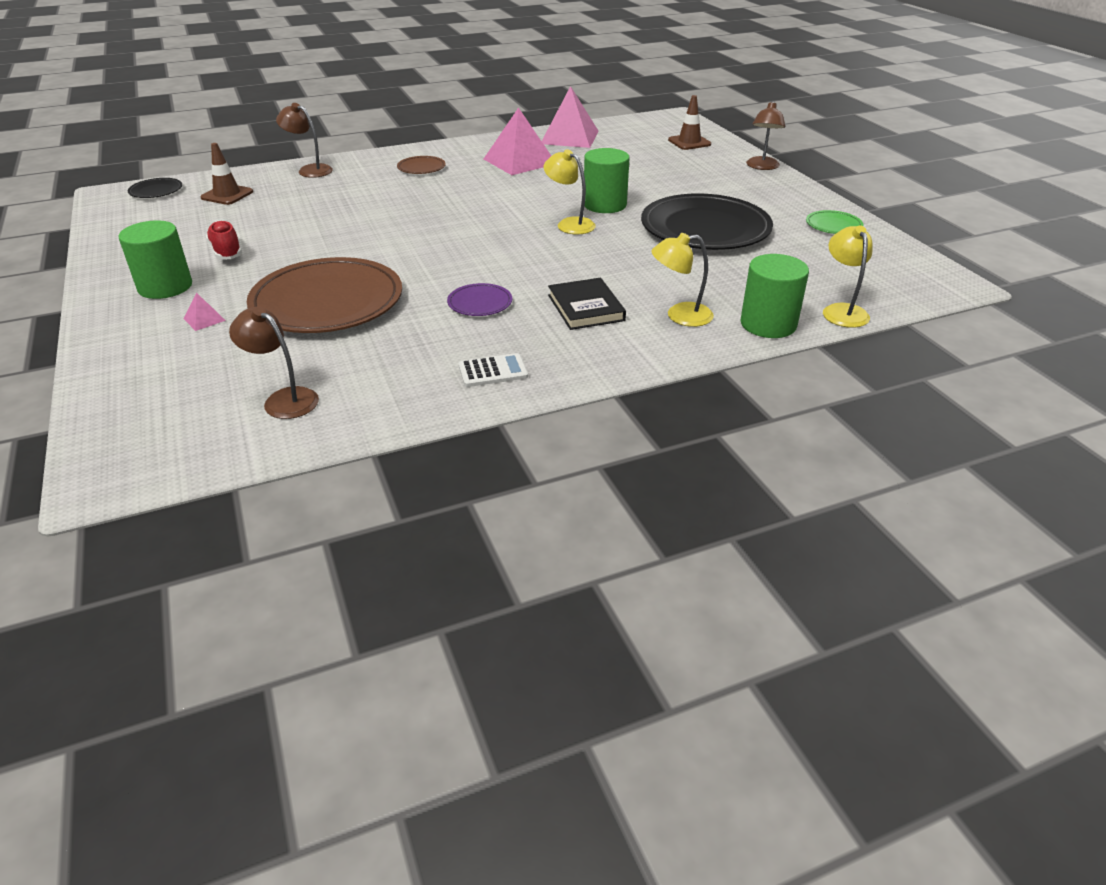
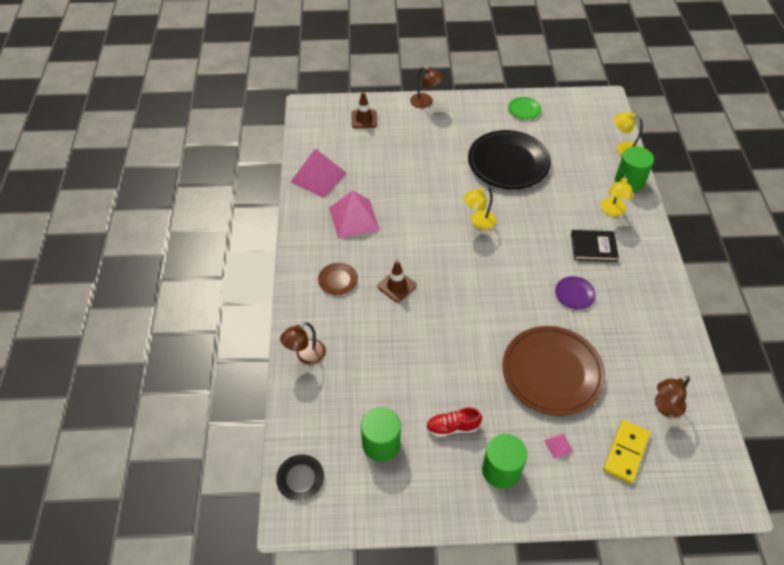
camera: 70 degrees left, 15 degrees up
brown traffic cone [200,143,253,205] -> brown traffic cone moved to [378,260,417,302]
white calculator [459,353,528,387] -> none
green cylinder [584,148,630,213] -> green cylinder moved to [361,407,401,462]
none -> yellow domino [603,420,650,484]

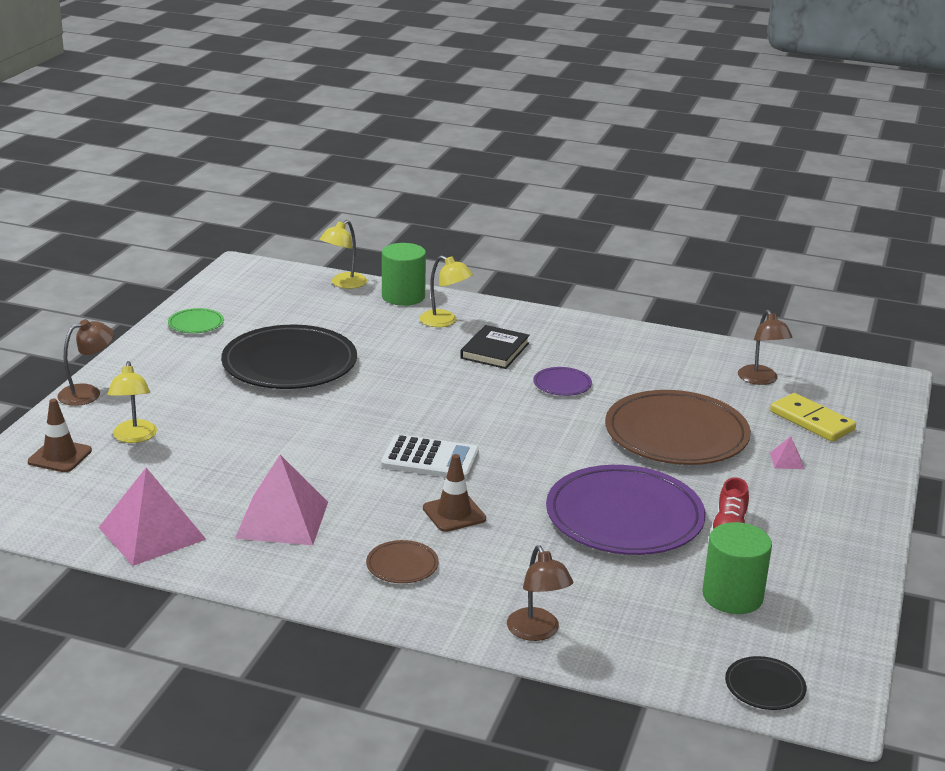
camera: 70 degrees left, 25 degrees down
yellow lamp [463,187,497,230] -> yellow lamp moved to [108,361,157,443]
green cylinder [482,434,527,489] -> none
none -> white calculator [381,434,479,479]
none -> purple plate [546,465,705,555]

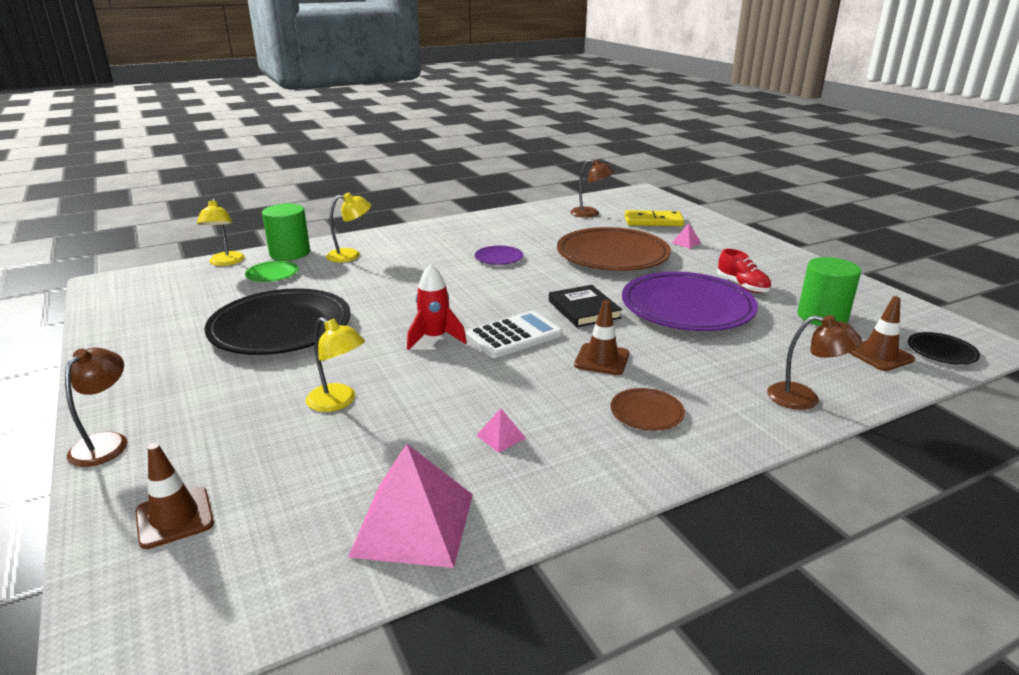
camera: 45 degrees left, 0 degrees up
yellow lamp [108,361,157,443] -> yellow lamp moved to [306,317,365,412]
green plate [168,308,224,333] -> green plate moved to [245,261,299,282]
pink pyramid [235,455,328,545] -> pink pyramid [476,408,526,453], size x0.41
black book [460,325,530,369] -> black book moved to [549,285,622,327]
none -> red rocket [407,264,467,350]
none -> brown traffic cone [849,296,915,371]

